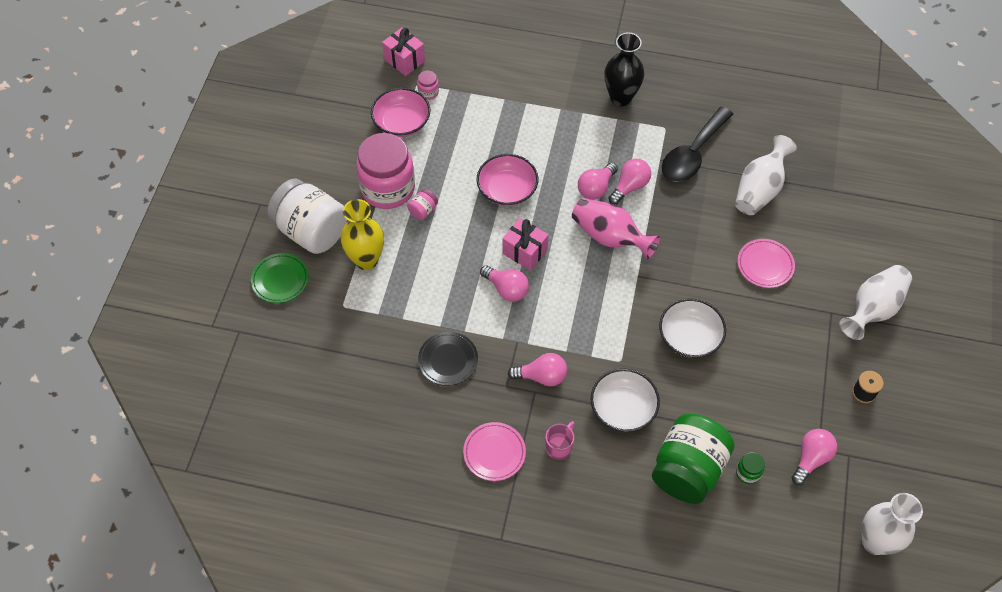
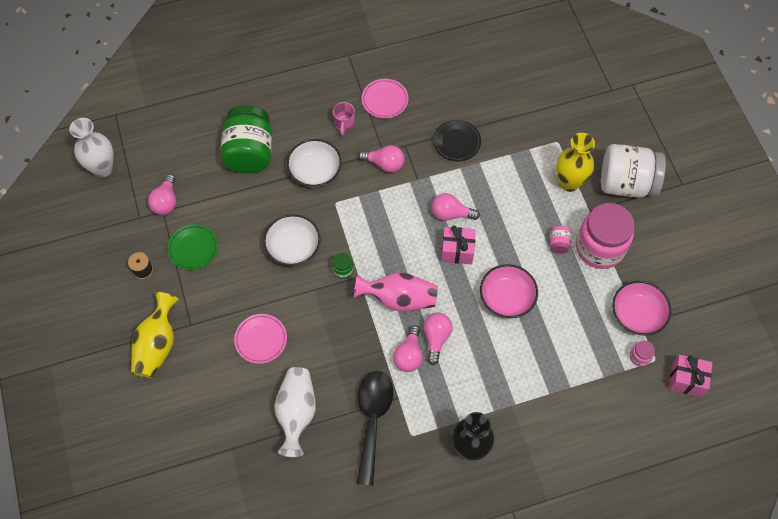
camera: 150 degrees right, 5 degrees up
green plate [251,253,309,303] -> green plate moved to [167,224,218,270]
pink light bulb [508,353,567,387] -> pink light bulb turned 135 degrees counterclockwise [358,145,405,172]
green jar [736,452,765,484] -> green jar moved to [332,253,353,279]
white vase [839,265,912,340] -> yellow vase [131,292,179,379]

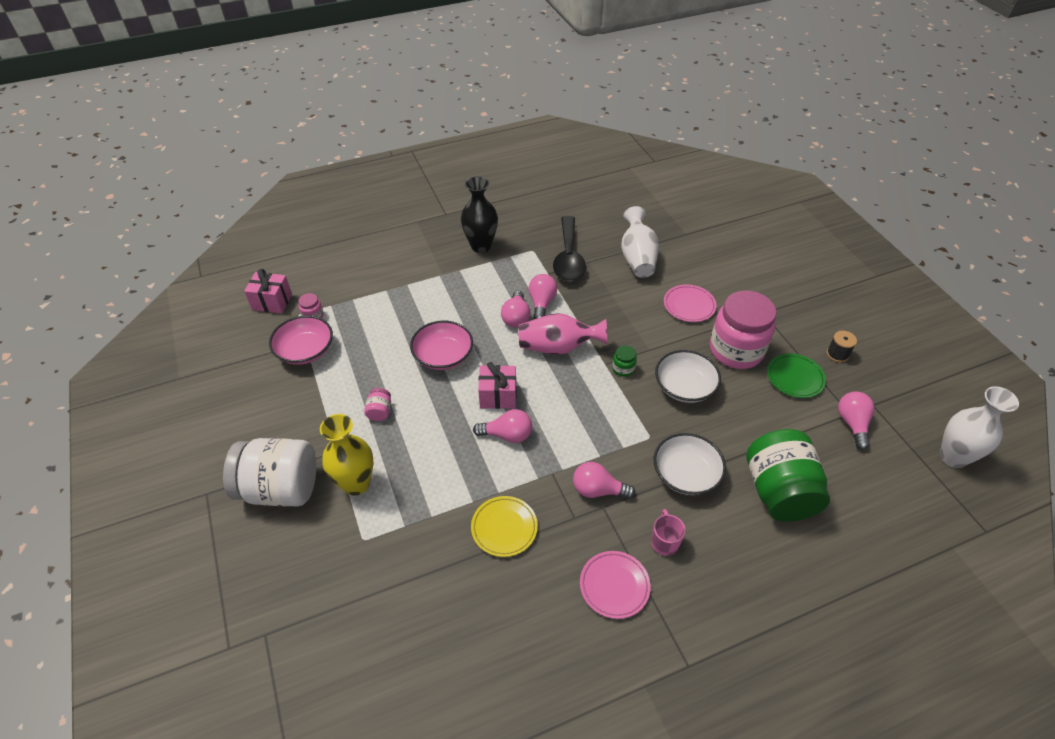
camera: 175 degrees right, 15 degrees down
yellow vase [131,292,179,379] -> none
black plate [433,120,481,161] -> yellow plate [471,496,538,557]
pink jar [576,203,634,269] -> pink jar moved to [710,290,777,369]

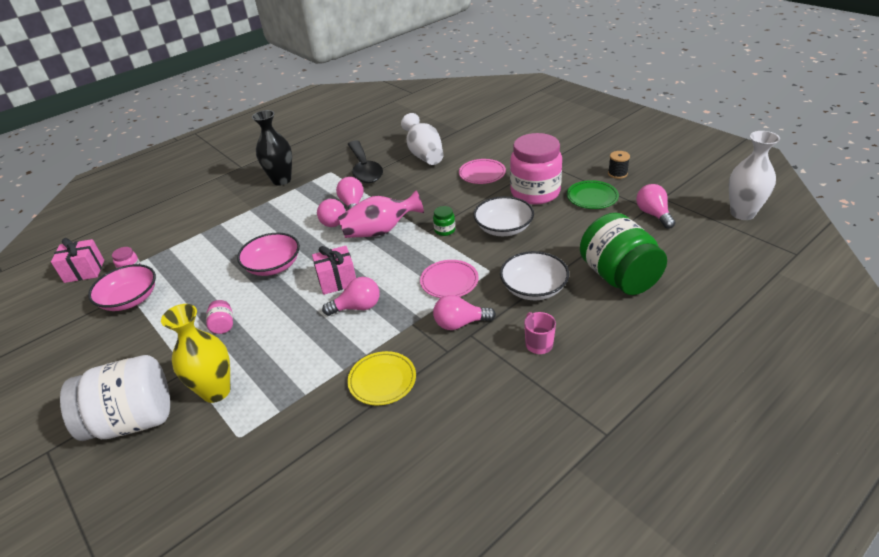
camera: 15 degrees left, 10 degrees down
pink plate [580,551,651,619] -> pink plate moved to [420,260,479,298]

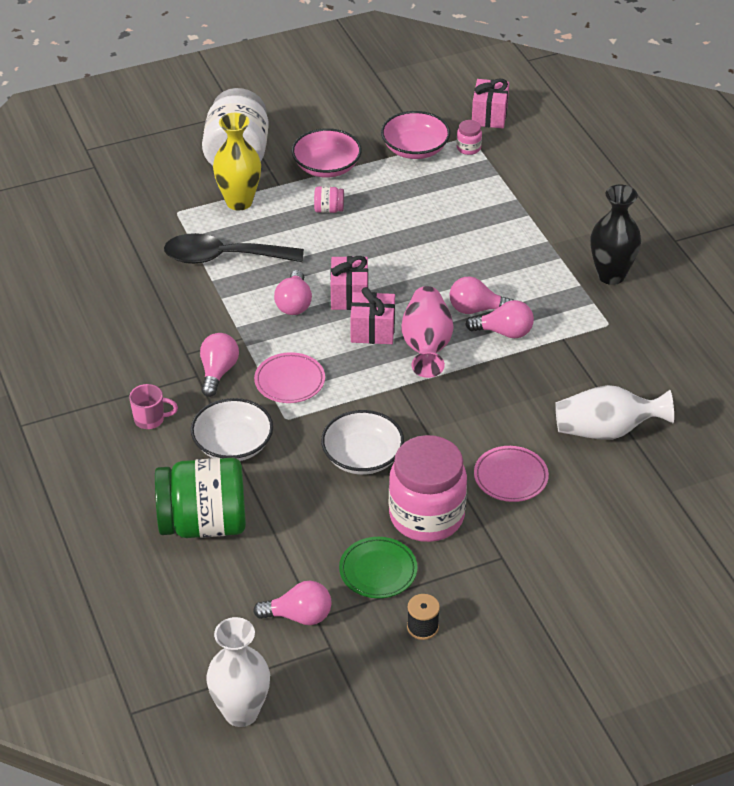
camera: 105 degrees right, 5 degrees up
pink bowl [237,233,300,276] -> pink bowl moved to [292,128,362,177]
yellow plate [347,351,416,405] -> none
black spoon [348,140,383,183] -> black spoon moved to [164,233,304,264]
green jar [433,206,455,236] -> none
none -> pink gift [350,287,395,344]

